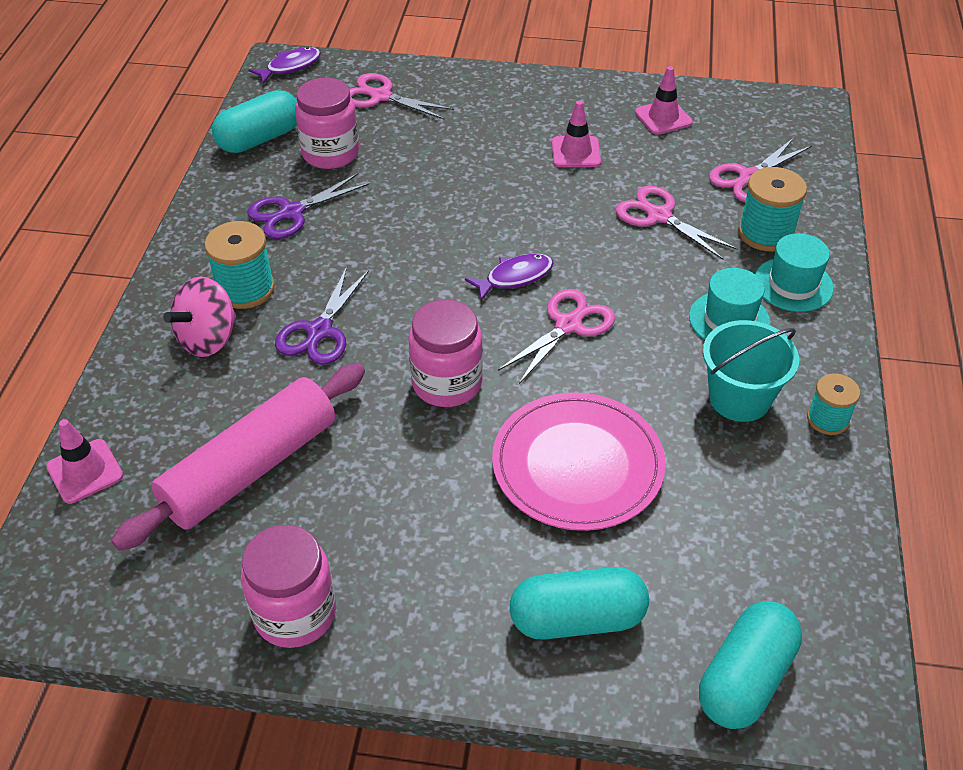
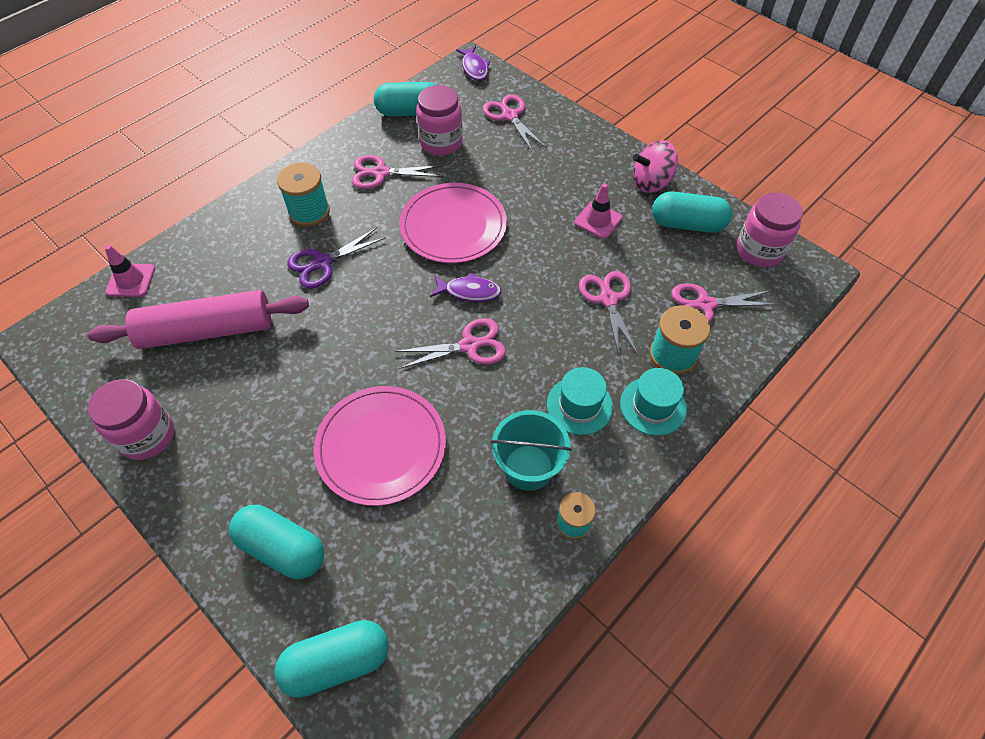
camera: 35 degrees right, 10 degrees up
pink spinning top [163,276,237,357] -> pink spinning top moved to [633,140,678,193]
purple scissors [247,173,370,239] -> pink scissors [352,155,444,189]
purple fish [249,47,321,84] -> purple fish turned 75 degrees clockwise [456,46,490,81]
pink jar [409,299,483,407] -> pink jar moved to [737,192,803,267]
pink traffic cone [635,66,693,135] -> turquoise capsule [652,191,732,233]
none -> pink plate [399,183,507,263]

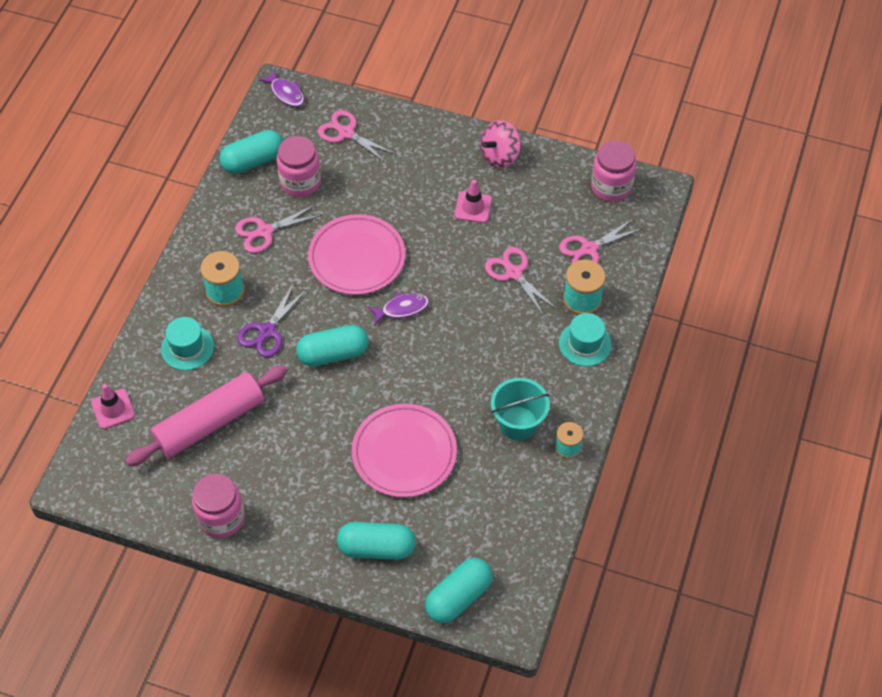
camera: 25 degrees left, 0 degrees up
pink scissors [395,318,506,369] -> none
turquoise hat [547,367,613,435] -> turquoise hat moved to [161,317,214,370]
turquoise capsule [652,191,732,233] -> turquoise capsule moved to [296,325,369,367]

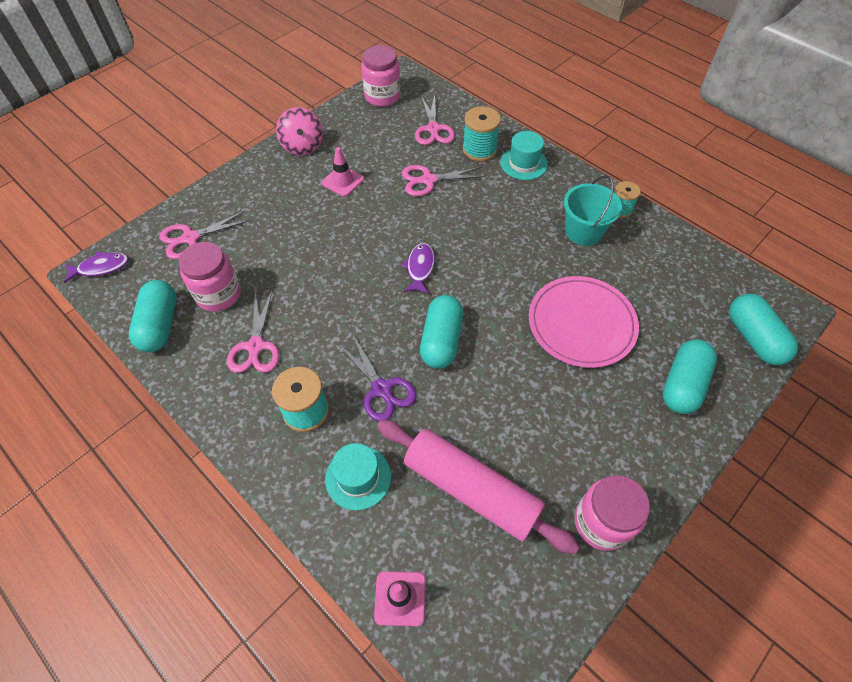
camera: 65 degrees left, 0 degrees up
pink rolling pin [125,365,288,466] -> pink rolling pin turned 45 degrees counterclockwise [377,420,579,554]
pink plate [308,214,405,295] -> none

